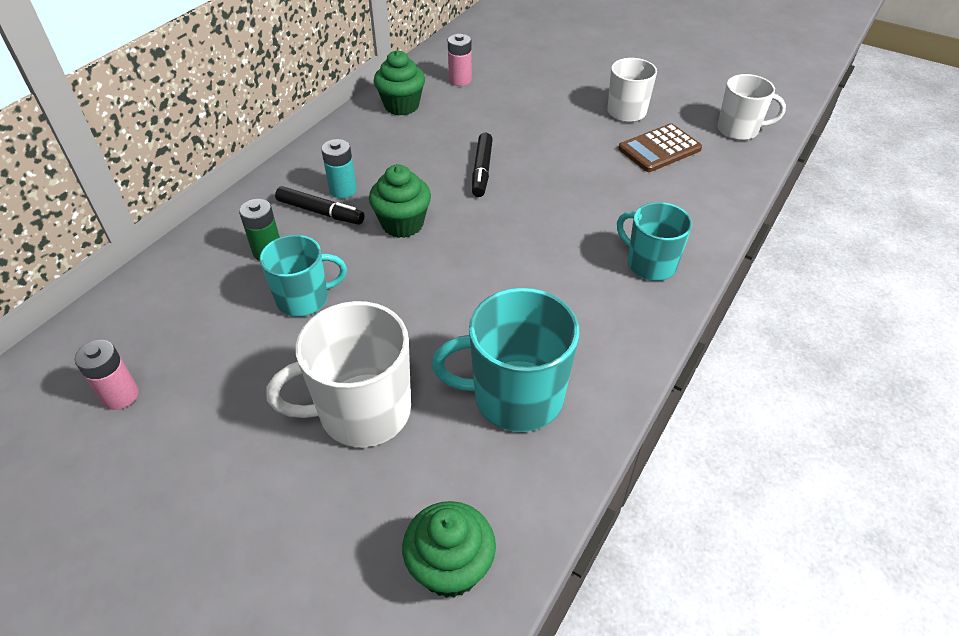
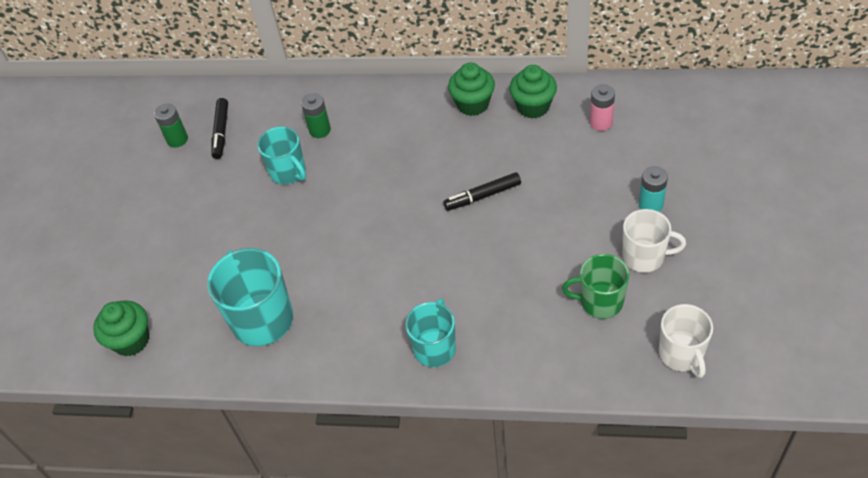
camera: 70 degrees right, 5 degrees up
pink battery [74,340,139,410] -> green battery [154,103,188,148]
white mug [266,301,411,447] -> none
black marker [275,186,365,225] -> black marker moved to [211,98,228,159]
turquoise battery [321,139,357,198] -> turquoise battery moved to [639,166,668,212]
green cupcake [369,165,431,238] -> green cupcake moved to [448,62,495,116]
brown calculator [618,123,702,172] -> green mug [562,254,629,319]

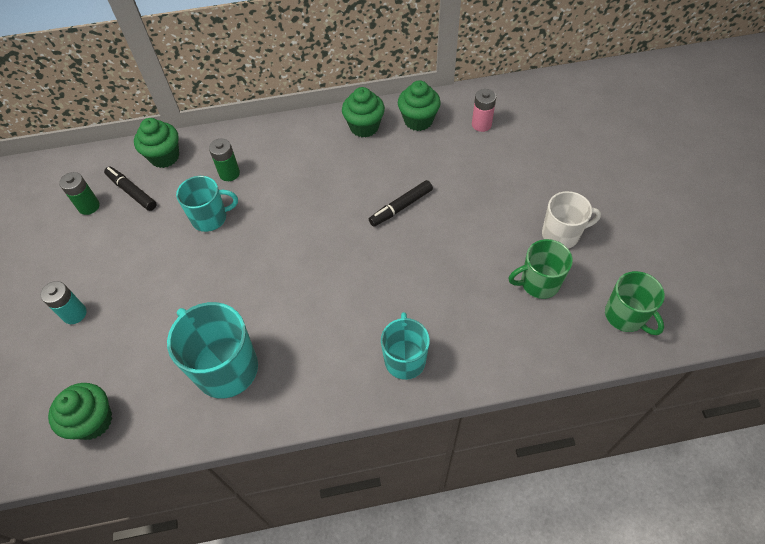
camera: 20 degrees left, 5 degrees up
black marker [211,98,228,159] -> black marker turned 150 degrees clockwise [104,167,157,211]
turquoise mug [257,127,306,184] -> turquoise mug turned 45 degrees counterclockwise [176,176,238,232]
turquoise battery [639,166,668,212] -> turquoise battery moved to [40,281,87,324]
white mug [659,304,713,378] -> green mug [605,271,665,335]
none -> green cupcake [134,118,179,168]

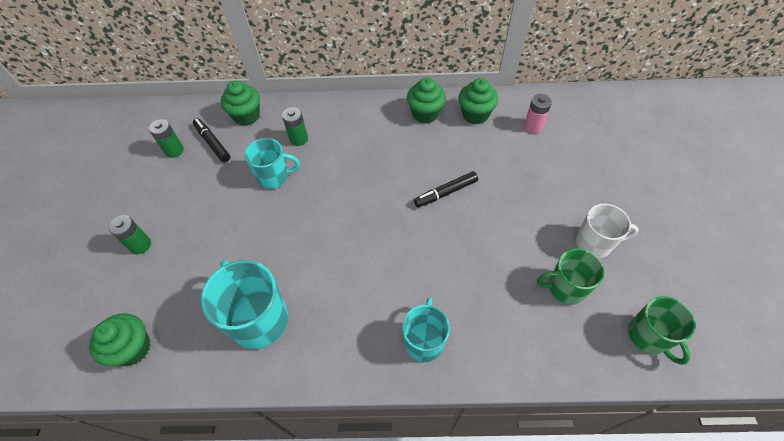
camera: 10 degrees right, 0 degrees up
turquoise battery [40,281,87,324] -> green battery [108,215,151,254]

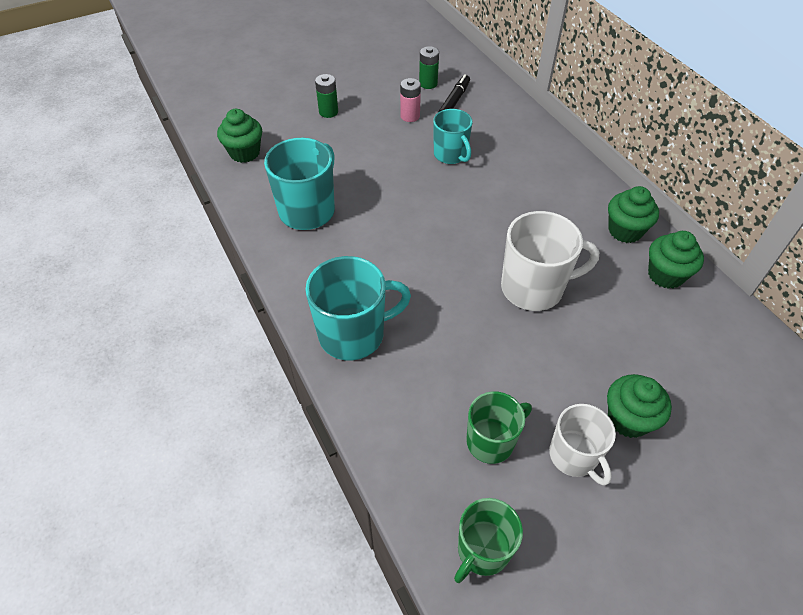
camera: 60 degrees right, 5 degrees down
green cupcake [221,80,260,126] -> green cupcake moved to [607,374,672,438]
green battery [282,107,308,146] -> none
turquoise mug [402,297,450,362] -> turquoise mug [305,256,411,361], size x1.54
black marker [414,171,478,207] -> white mug [501,211,599,311]
pink battery [524,94,552,133] -> pink battery moved to [400,78,421,122]
green mug [537,248,605,305] -> green mug turned 90 degrees clockwise [466,391,532,464]

